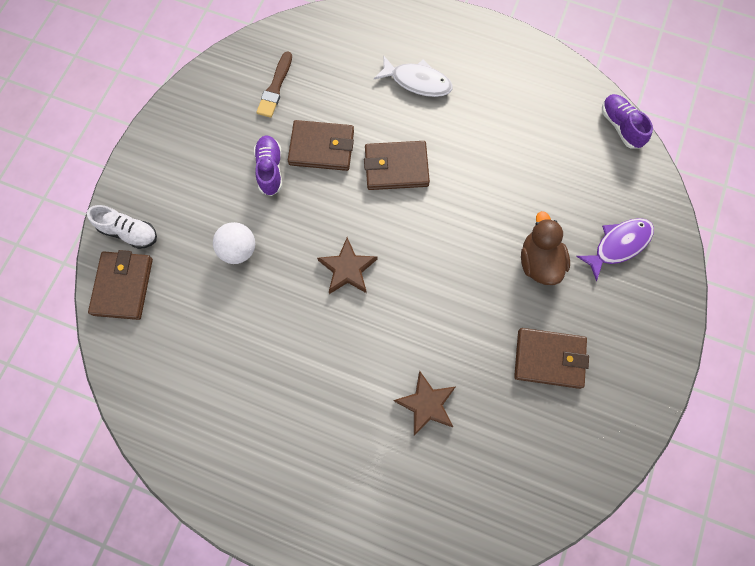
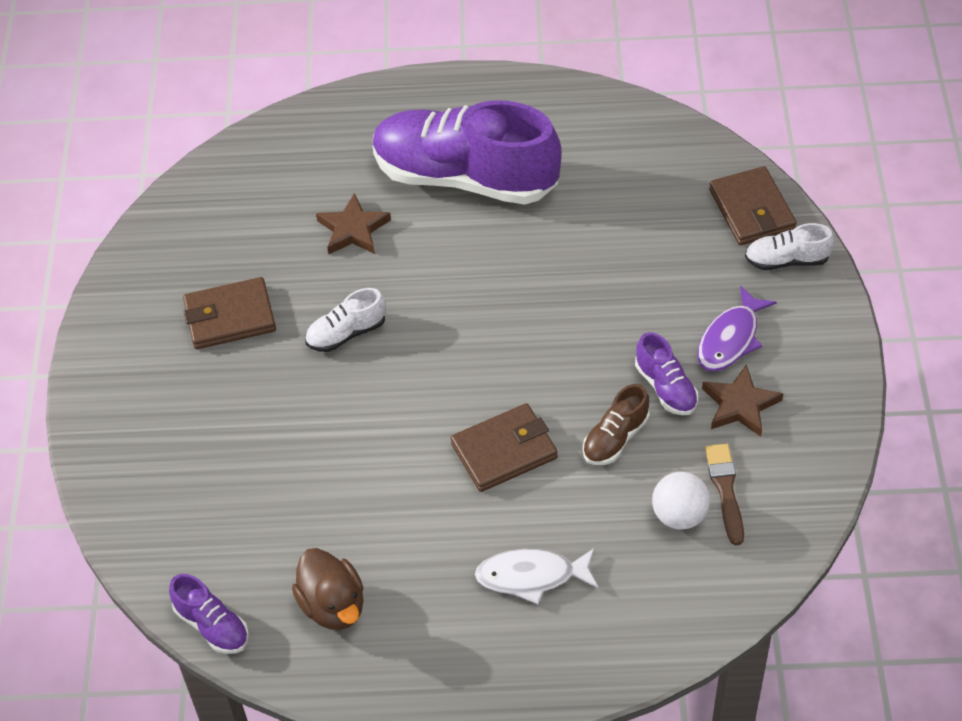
camera: 160 degrees right, 20 degrees down
white ball [213,222,255,264] -> white ball moved to [652,472,710,530]
brown wallet [288,120,354,171] -> brown shoe [583,384,650,465]
brown star [317,237,377,294] -> brown star moved to [702,364,783,437]
brown duck [521,211,570,285] -> brown duck moved to [292,548,364,630]
purple fish [576,218,654,281] -> purple fish moved to [697,286,777,371]
none -> white shoe [305,288,386,352]
none -> purple shoe [373,100,561,205]

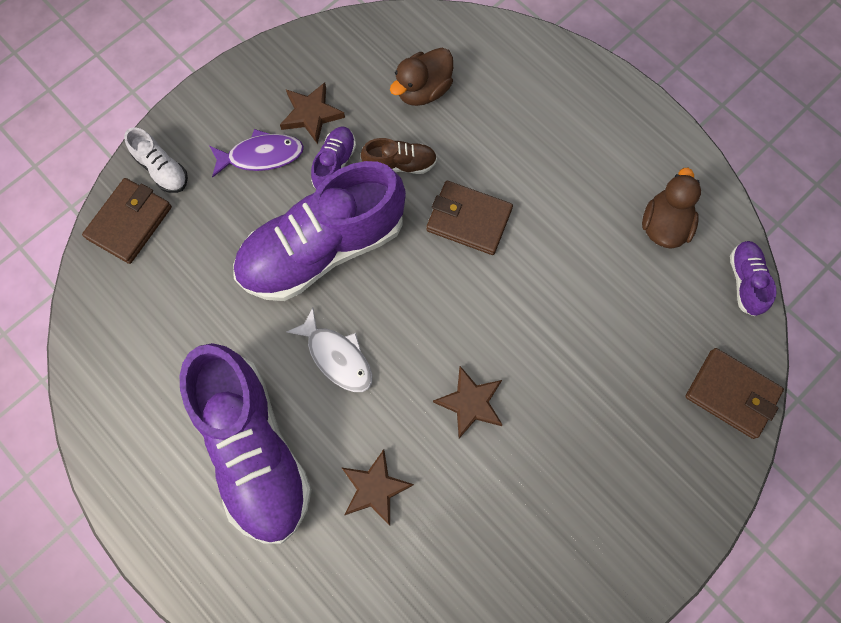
camera: 135 degrees left, 20 degrees up
brown wallet [183,277,276,349] -> brown wallet moved to [685,348,784,439]
white shoe [305,288,386,352] -> brown star [433,366,503,438]
white fish [475,548,598,604] -> white fish moved to [286,308,372,392]
white ball [652,472,710,530] -> brown duck [390,48,453,106]
brown brush [705,444,744,545] -> none
none -> purple shoe [233,161,406,301]

